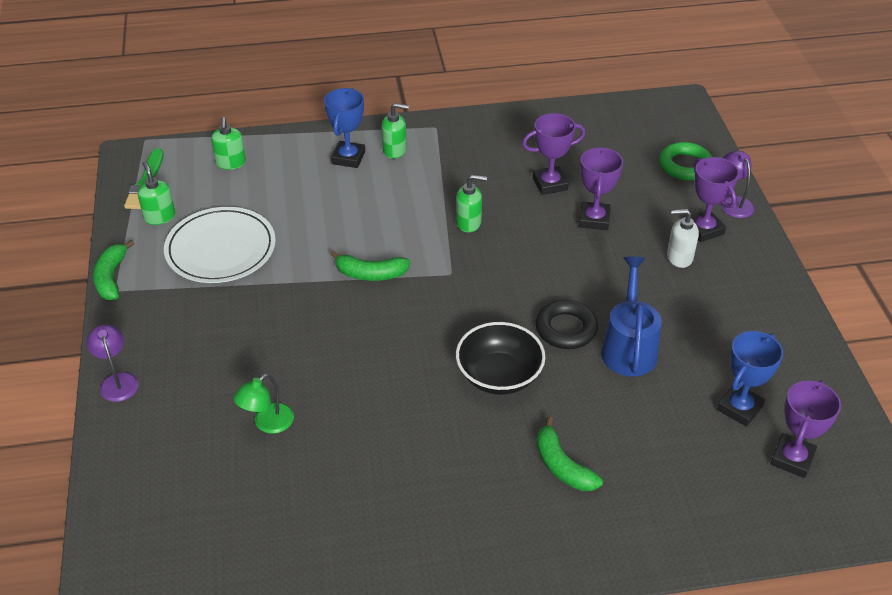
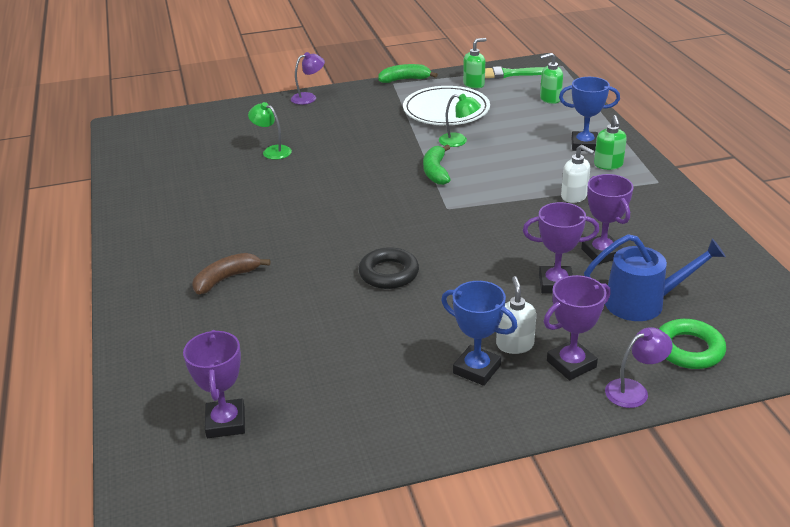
camera: 85 degrees right, 10 degrees down
green soap dispenser [456,174,487,232] -> none
black bowl [456,322,545,395] -> none
green banana [537,416,603,491] -> brown banana [192,253,271,295]
blue watering can [601,257,662,376] -> blue watering can moved to [584,234,726,321]
blue trophy [717,331,783,427] -> blue trophy moved to [441,281,517,386]
purple trophy [770,380,841,478] -> purple trophy turned 60 degrees clockwise [183,330,245,438]
none -> green lamp [439,94,481,147]
none -> white soap dispenser [561,145,595,203]

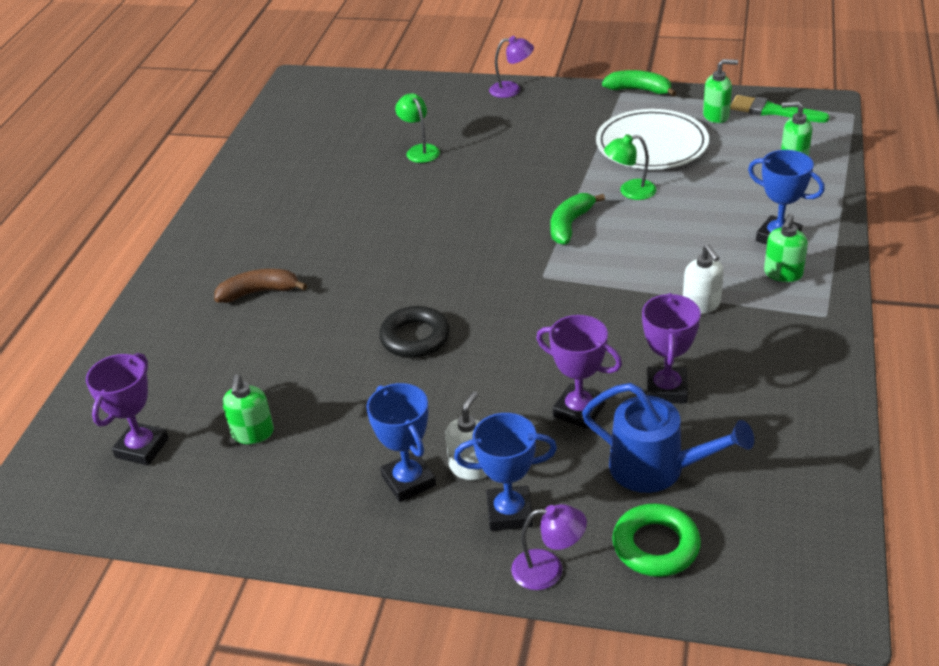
camera: 30 degrees right, 5 degrees up
green lamp [439,94,481,147] -> green lamp turned 120 degrees clockwise [604,134,657,200]
purple trophy [544,275,611,380] -> blue trophy [454,413,557,531]
none -> green soap dispenser [223,374,274,444]

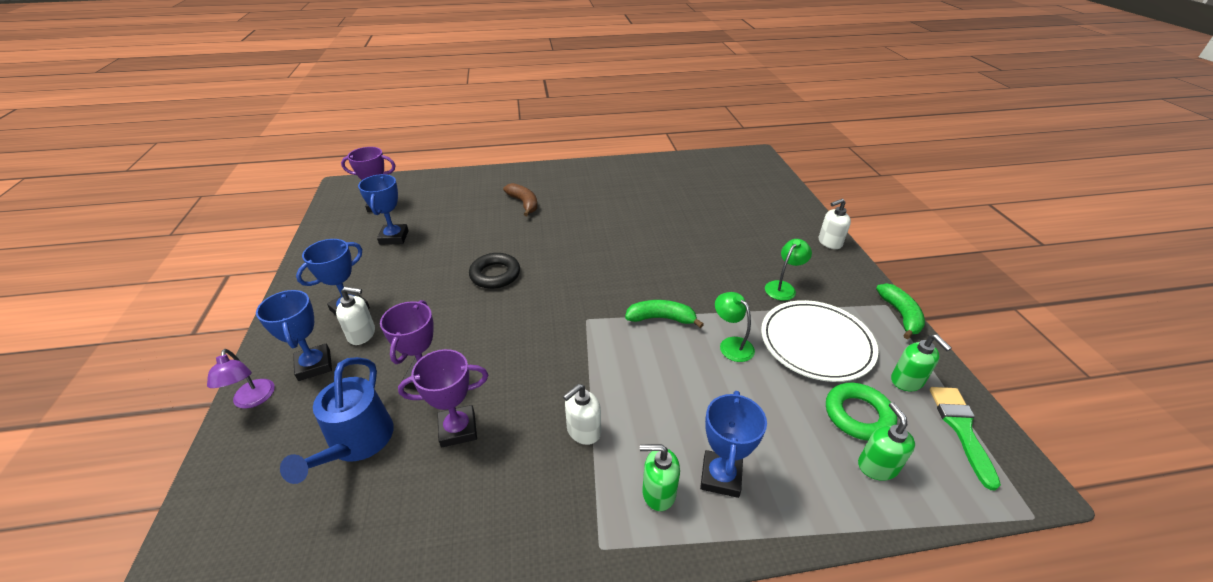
camera: 65 degrees right, 0 degrees up
green soap dispenser [223,374,274,444] -> blue trophy [358,174,409,245]
green lamp [395,93,440,163] -> green lamp moved to [765,239,812,301]
purple lamp [489,36,534,98] -> white soap dispenser [819,198,851,249]
green ring [612,503,701,577] -> green ring moved to [826,383,897,441]

